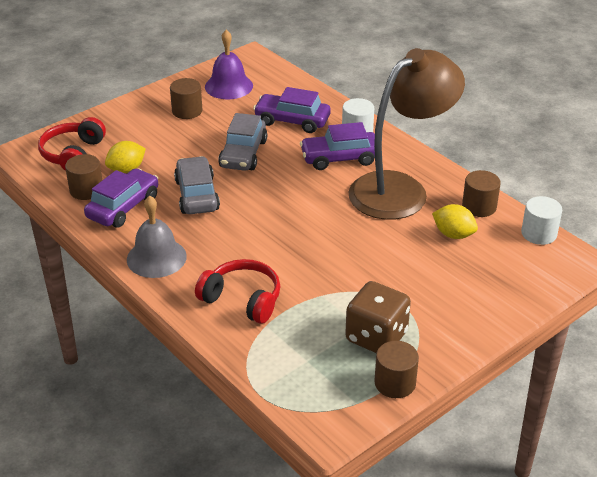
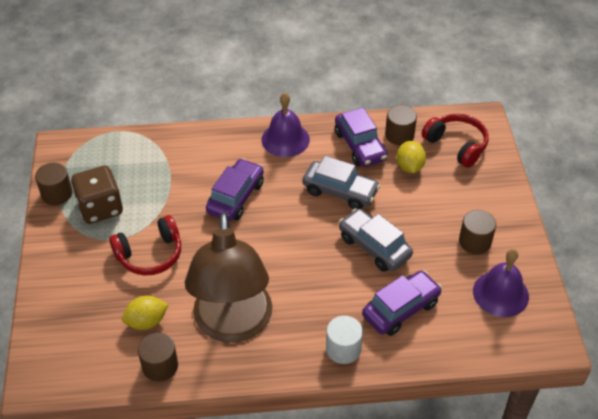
camera: 125 degrees right, 10 degrees up
grey bell [127,195,187,278] -> purple bell [261,93,310,157]
red headphones [195,259,280,324] -> red headphones moved to [109,215,181,275]
purple car [300,122,375,170] -> purple car moved to [206,158,264,221]
white cylinder [521,196,562,245] -> none

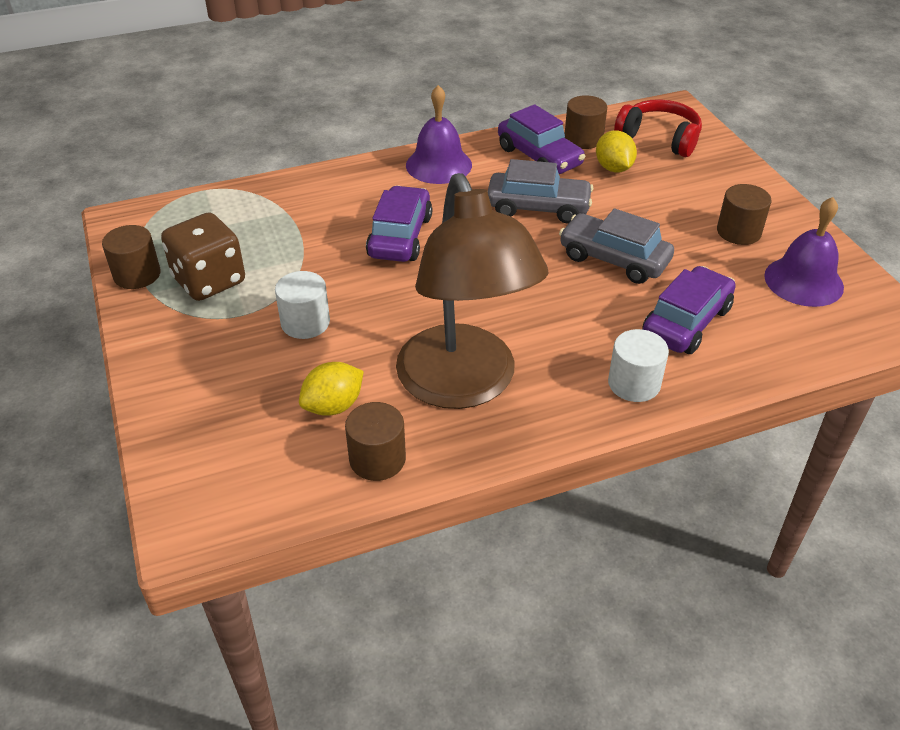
camera: 15 degrees left, 5 degrees down
red headphones [109,215,181,275] -> white cylinder [275,271,330,339]

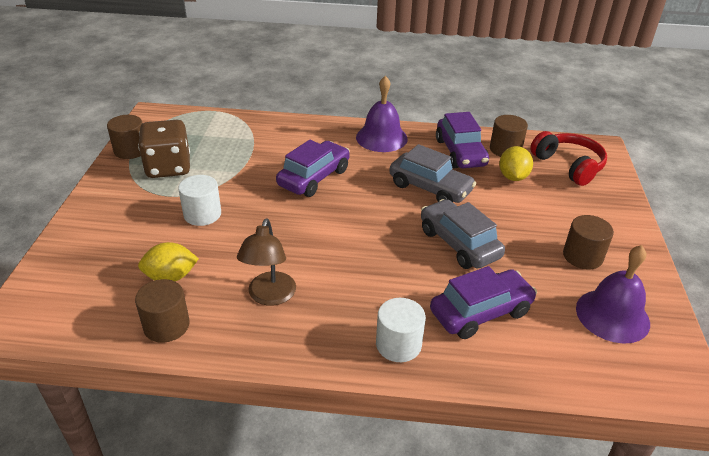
camera: 25 degrees right, 5 degrees down
brown lamp [396,173,548,409] -> brown lamp [237,219,296,306], size x0.49

